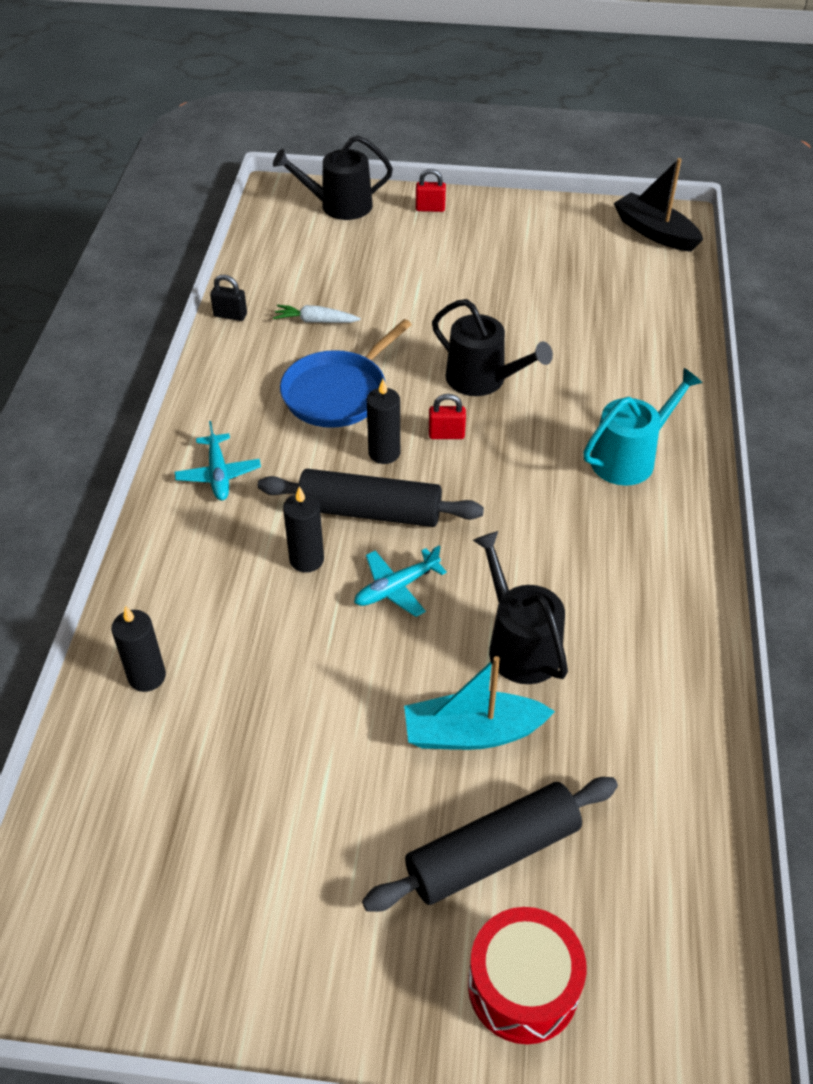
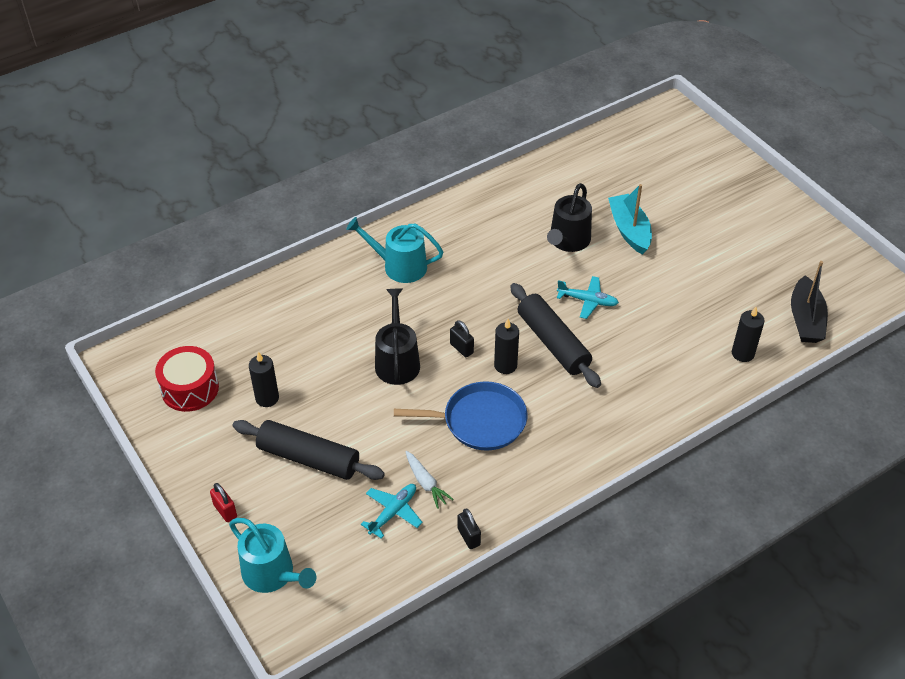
camera: 130 degrees left, 0 degrees up
turquoise plane [175,421,261,500] -> turquoise plane moved to [361,484,423,539]
black watering can [273,135,393,220] -> turquoise watering can [229,518,316,593]
black candle [283,486,324,573] -> black candle moved to [249,352,279,407]
black rolling pin [362,777,618,912] -> black rolling pin moved to [233,420,385,480]
turquoise boat [404,656,555,750] -> turquoise boat turned 150 degrees counterclockwise [608,184,652,255]
red padlock [429,394,466,439] -> black padlock [450,320,474,357]
red drum [468,907,586,1044] -> red drum moved to [155,346,219,412]
black boat [614,158,703,252] -> black boat moved to [791,261,828,343]

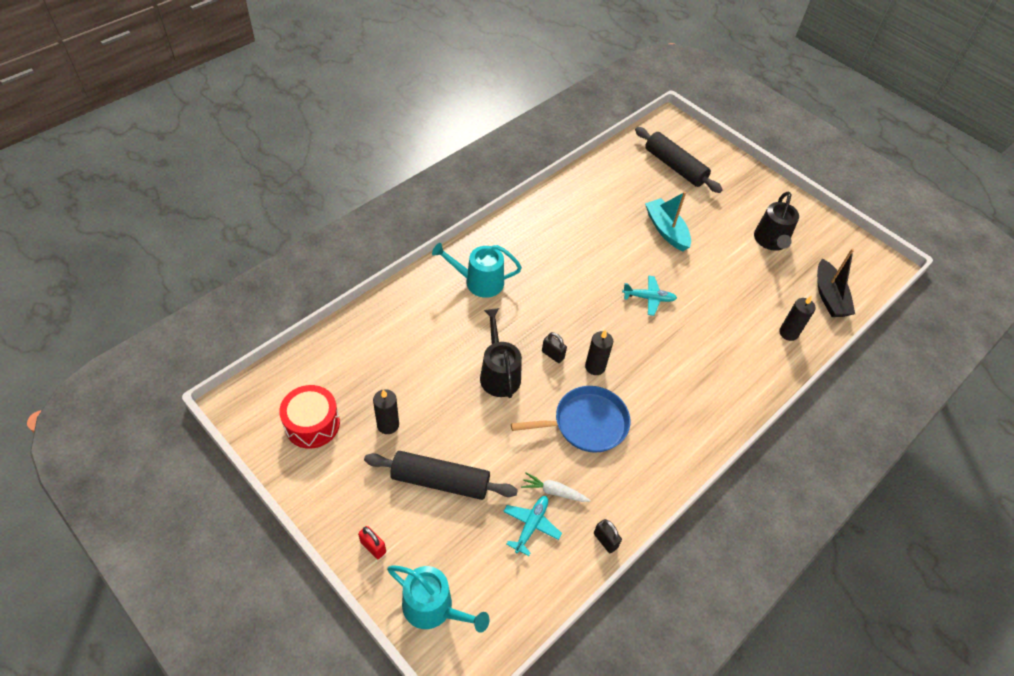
camera: 15 degrees left, 5 degrees up
white carrot [405,451,454,509] -> white carrot turned 150 degrees clockwise [521,472,590,502]
black rolling pin [510,283,601,388] -> black rolling pin moved to [635,127,723,193]
black watering can [547,183,592,252] -> black watering can moved to [754,192,799,251]

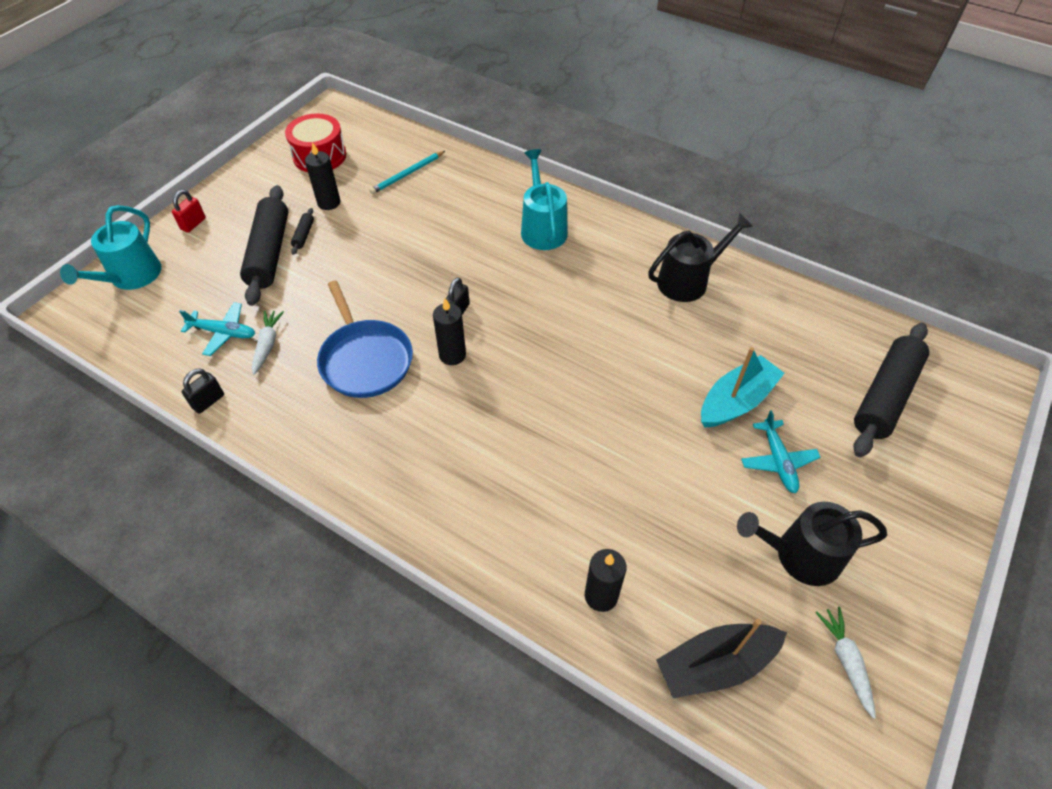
camera: 80 degrees right, 0 degrees up
black watering can [480,308,522,398] -> black watering can moved to [648,213,753,302]
turquoise plane [622,276,677,316] -> turquoise plane moved to [741,410,820,493]
none -> black rolling pin [291,208,314,255]
none -> turquoise pencil [369,151,445,194]
none -> white carrot [815,607,876,719]

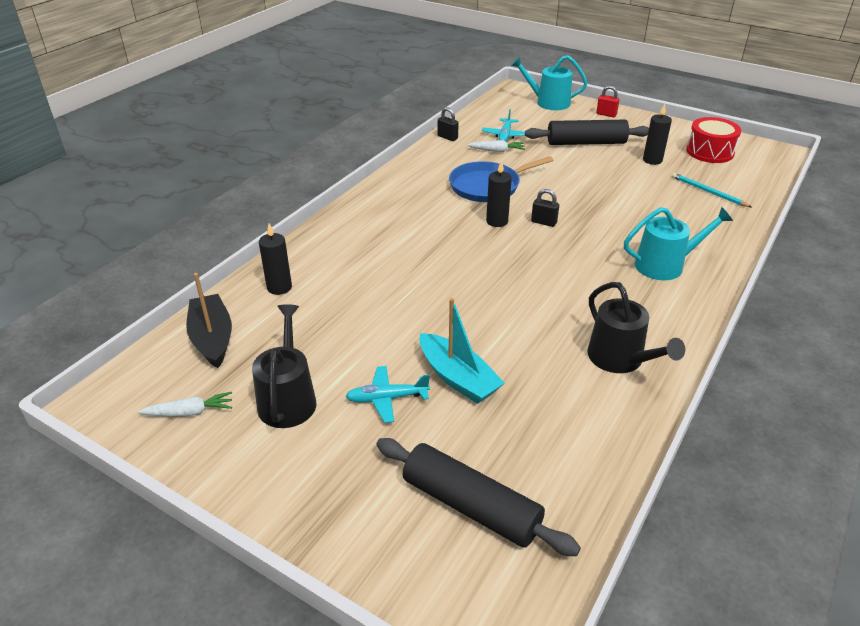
camera: 90 degrees right, 15 degrees down
black rolling pin [291,208,314,255] -> none

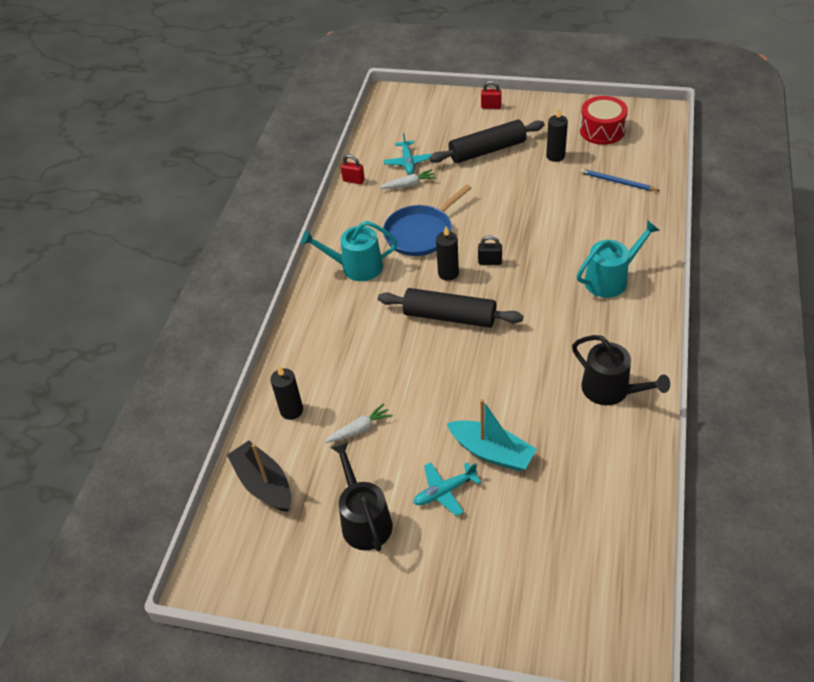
camera: 15 degrees left, 10 degrees up
white carrot [138,392,232,417] -> white carrot moved to [324,403,393,443]
black rolling pin [376,438,581,556] -> black rolling pin moved to [378,288,523,328]
black padlock [438,107,459,141] -> red padlock [341,155,365,184]
turquoise watering can [511,55,587,110] -> turquoise watering can moved to [301,221,397,281]
turquoise pencil [672,173,751,207] -> blue pencil [580,169,660,191]

